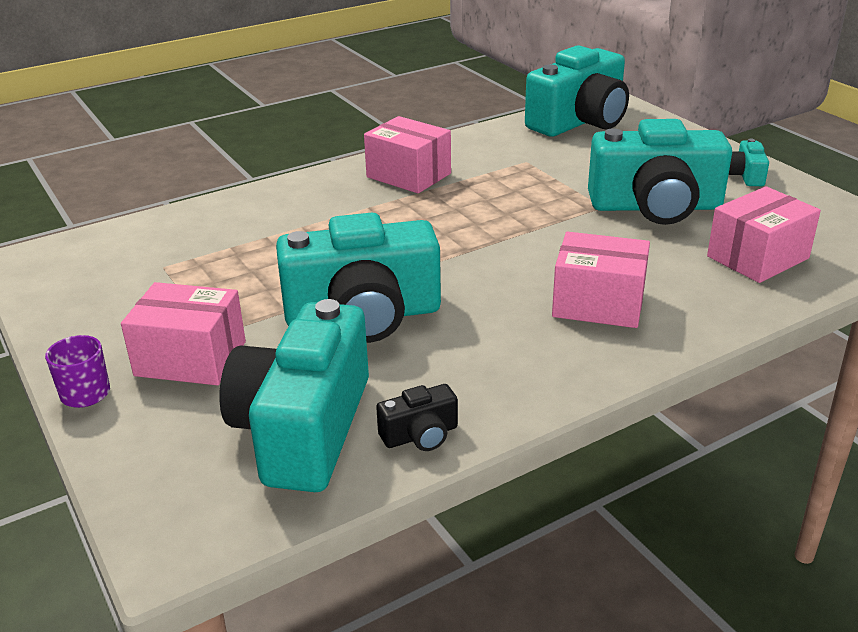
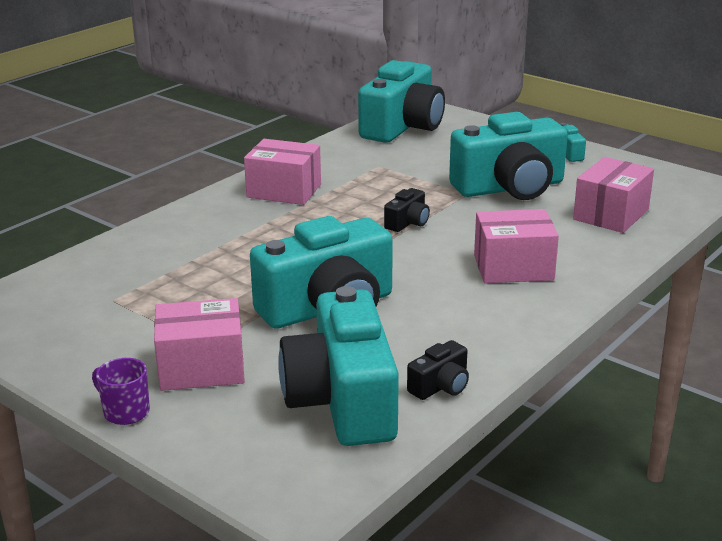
camera: 20 degrees left, 5 degrees down
none -> black camera [384,188,430,232]

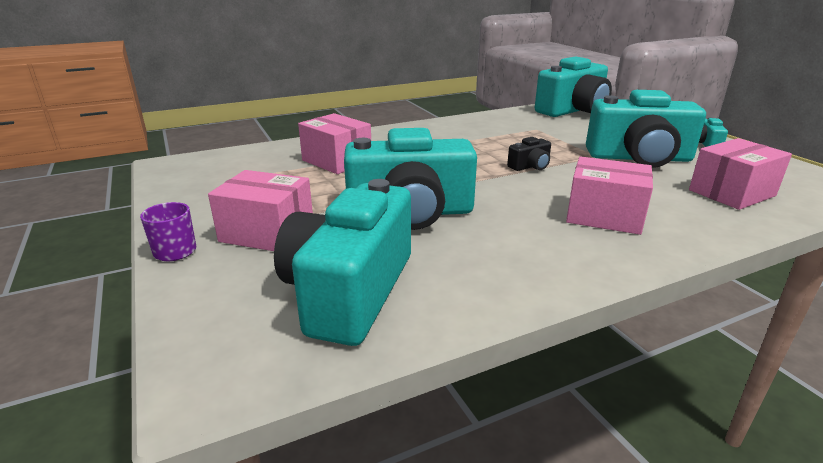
camera: 25 degrees right, 0 degrees up
pink box [244,139,321,205] -> pink box moved to [298,113,371,174]
black camera [407,340,469,400] -> none

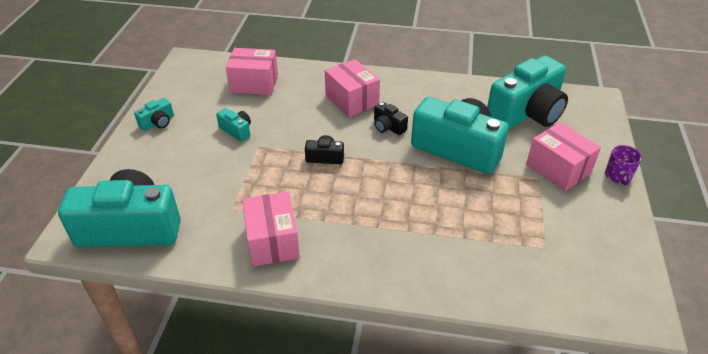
camera: 145 degrees left, 15 degrees up
pink box [298,113,371,174] -> pink box moved to [242,192,300,267]
turquoise camera [586,90,706,168] -> turquoise camera [216,108,251,142], size x0.42
none -> black camera [374,102,408,135]

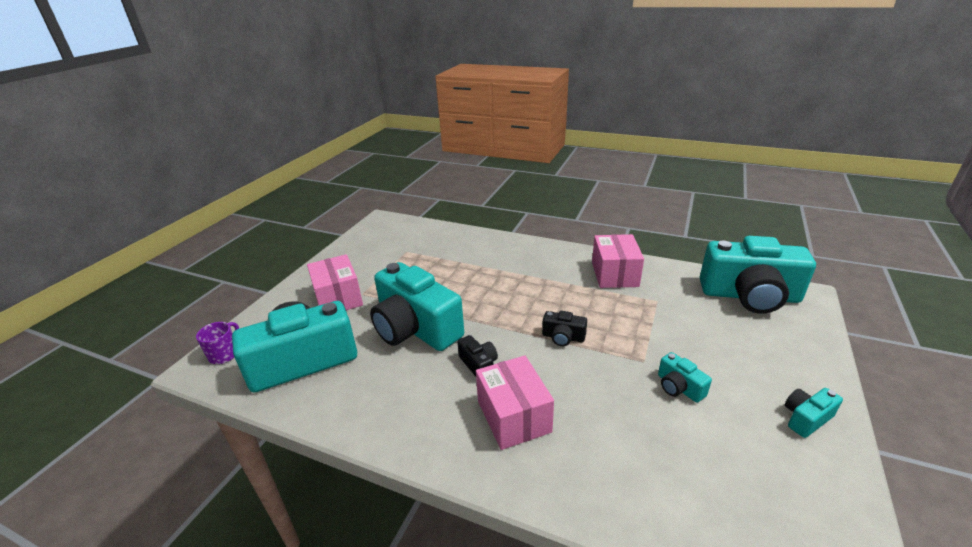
camera: 165 degrees left, 10 degrees down
pink box [226,48,278,95] -> none
purple mug [605,145,642,186] -> purple mug moved to [196,322,239,364]

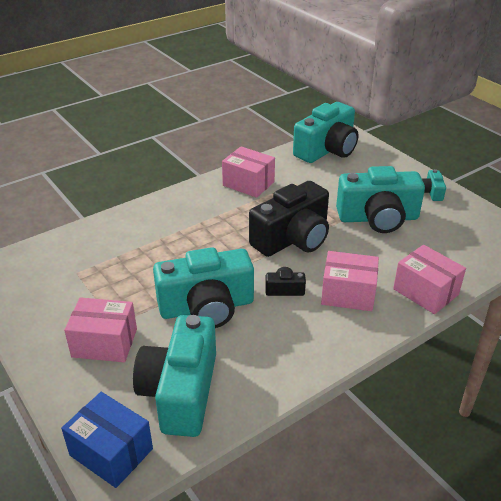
camera: 60 degrees left, 5 degrees up
purple mug [196,322,239,364] -> blue box [61,392,153,488]
black camera [542,311,587,346] -> black camera [249,181,329,257], size x2.36
turquoise camera [658,352,712,403] -> turquoise camera [336,166,425,233], size x2.36
none -> pink box [393,245,466,314]

